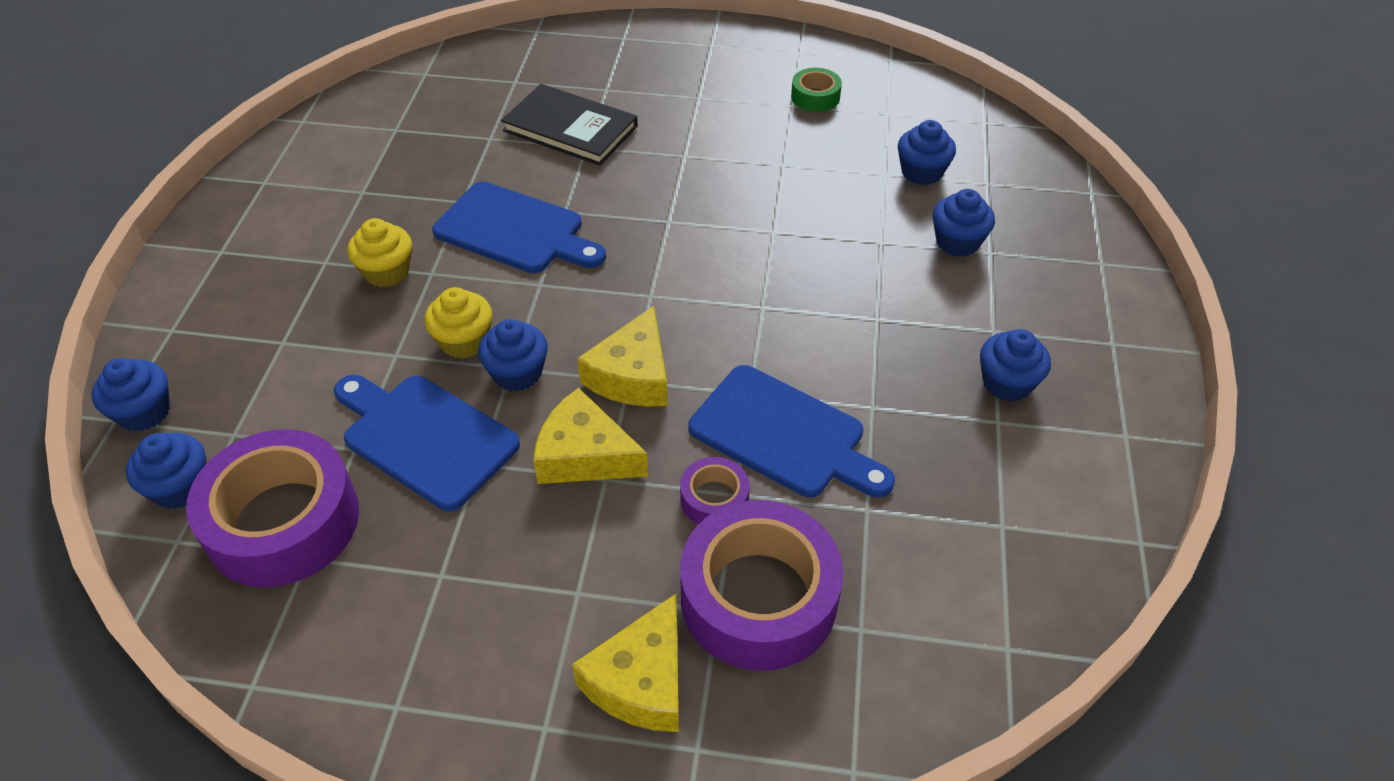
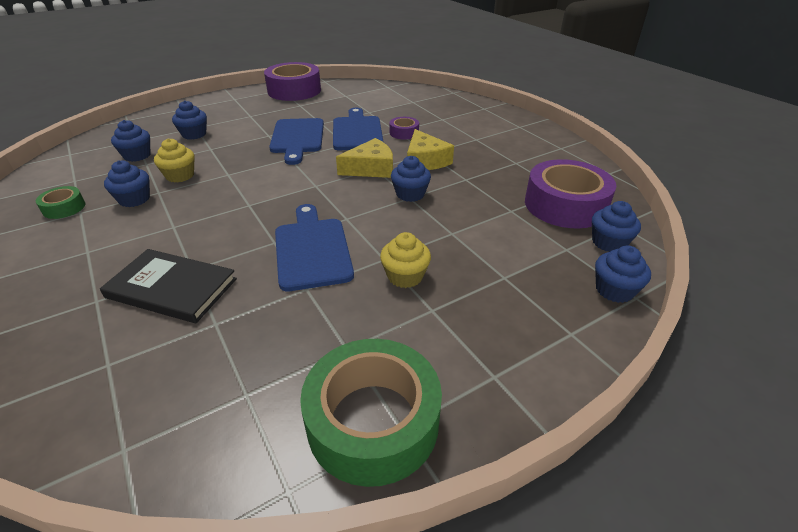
camera: 130 degrees left, 10 degrees down
blue cutting board [334,375,520,511] -> blue cutting board moved to [269,118,324,165]
yellow cupcake [424,287,492,359] -> yellow cupcake moved to [154,138,194,183]
black book [501,84,638,166] -> black book turned 60 degrees counterclockwise [100,249,237,323]
yellow cheese [572,594,679,732] -> none
purple tape [680,500,843,671] -> purple tape moved to [264,62,321,101]
blue cupcake [980,329,1051,402] -> blue cupcake moved to [104,160,150,207]
none -> green tape [300,339,442,487]

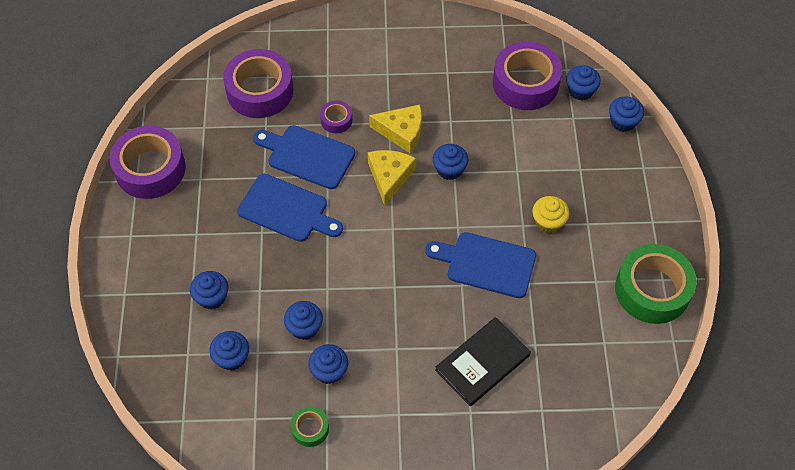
camera: 60 degrees left, 20 degrees up
yellow cupcake [154,138,194,183] -> blue cupcake [284,301,323,340]
none -> purple tape [223,49,293,118]

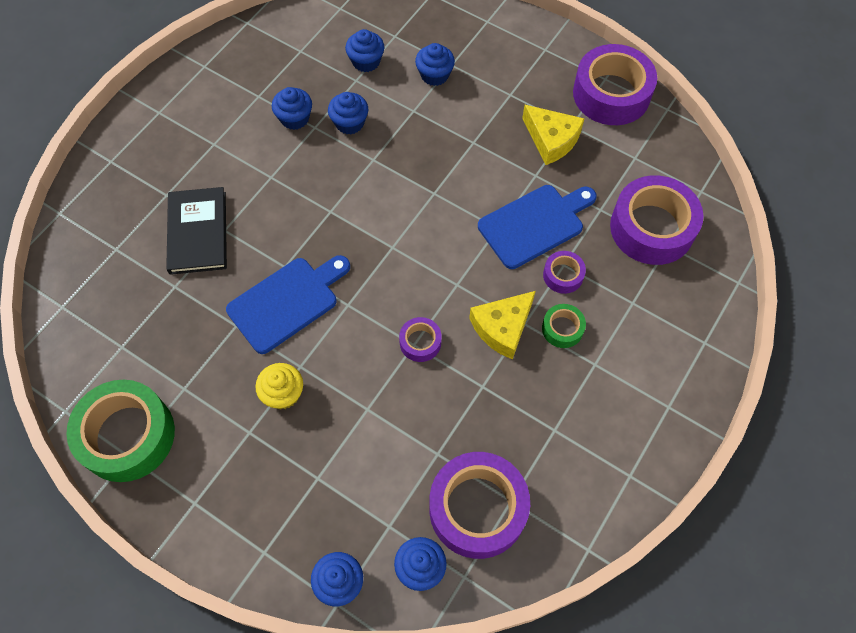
camera: 125 degrees right, 5 degrees up
blue cutting board [237,174,343,242] -> none
green tape [291,406,329,447] -> green tape moved to [542,304,586,348]
yellow cheese [368,150,416,206] -> yellow cheese moved to [522,105,585,165]
blue cupcake [433,144,468,180] -> purple tape [399,317,442,362]

